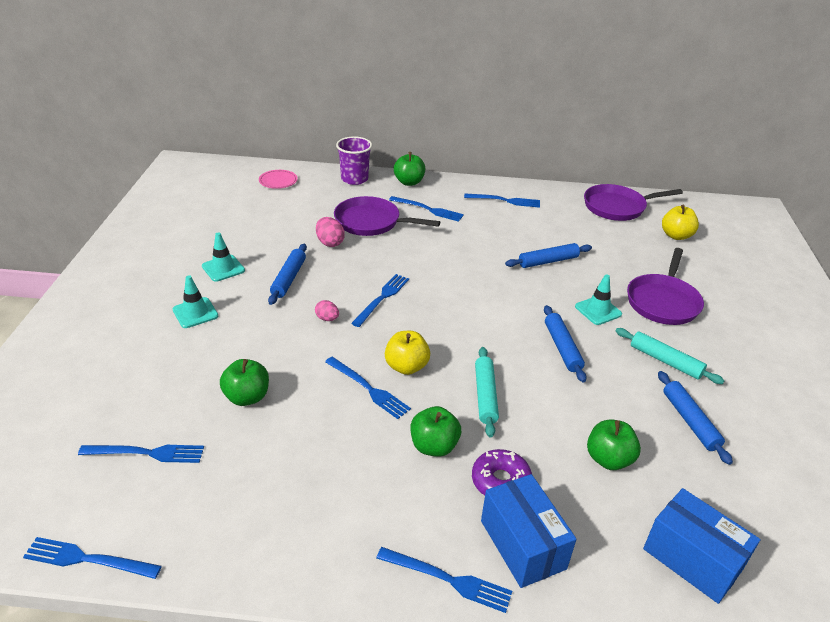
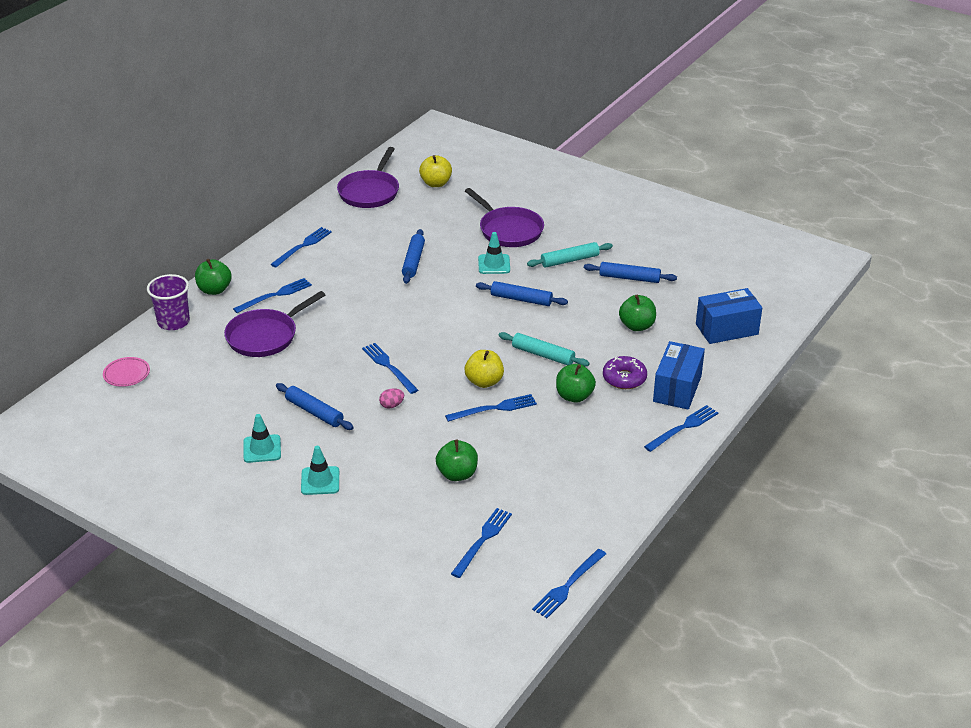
camera: 60 degrees left, 0 degrees up
pink egg [316,217,345,247] -> none
blue box [481,474,576,588] -> blue box turned 75 degrees counterclockwise [653,341,705,410]

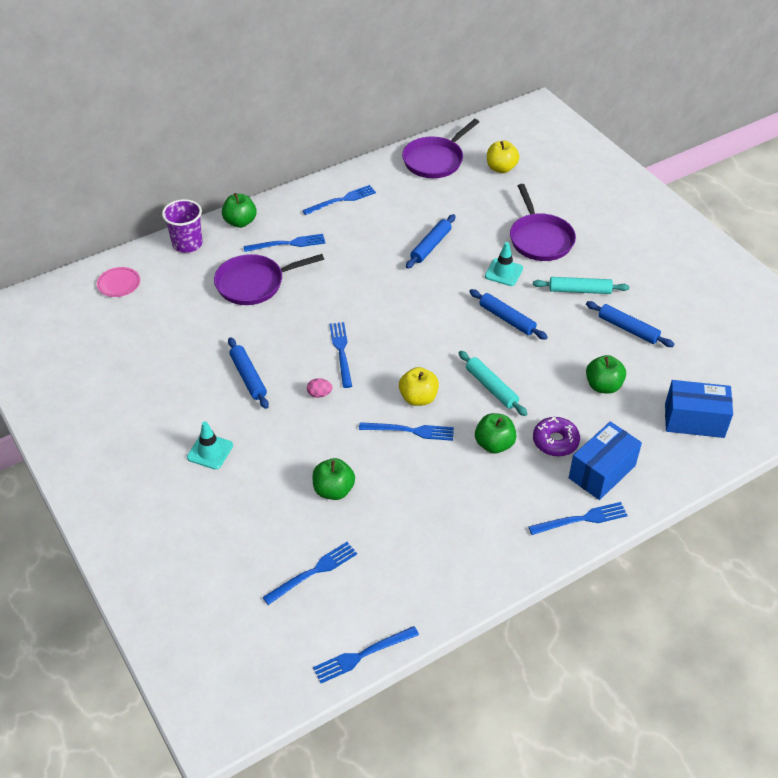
camera: 25 degrees right, 10 degrees up
turquoise traffic cone [244,414,281,463] -> none

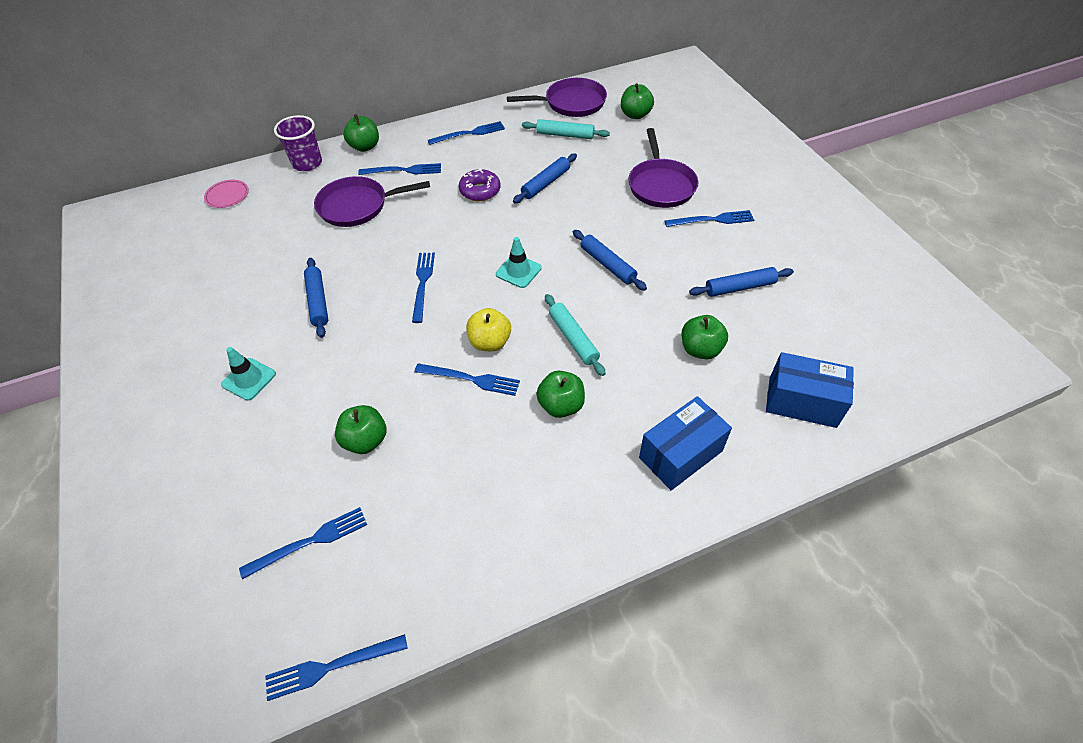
camera: 10 degrees right, 5 degrees up
pink egg [307,378,332,398] -> none
purple pan [402,119,479,178] -> purple pan turned 150 degrees counterclockwise [507,78,607,117]
turquoise traffic cone [485,242,523,286] -> turquoise traffic cone moved to [496,237,542,288]
yellow apple [487,141,519,173] -> green apple [621,83,654,119]
blue fork [528,502,628,535] -> blue fork moved to [665,210,754,227]
turquoise rolling pin [533,277,629,294] -> turquoise rolling pin moved to [522,119,610,139]
purple donut [533,417,580,456] -> purple donut moved to [459,169,501,201]
blue rolling pin [586,301,675,347] -> blue rolling pin turned 60 degrees counterclockwise [689,267,794,297]

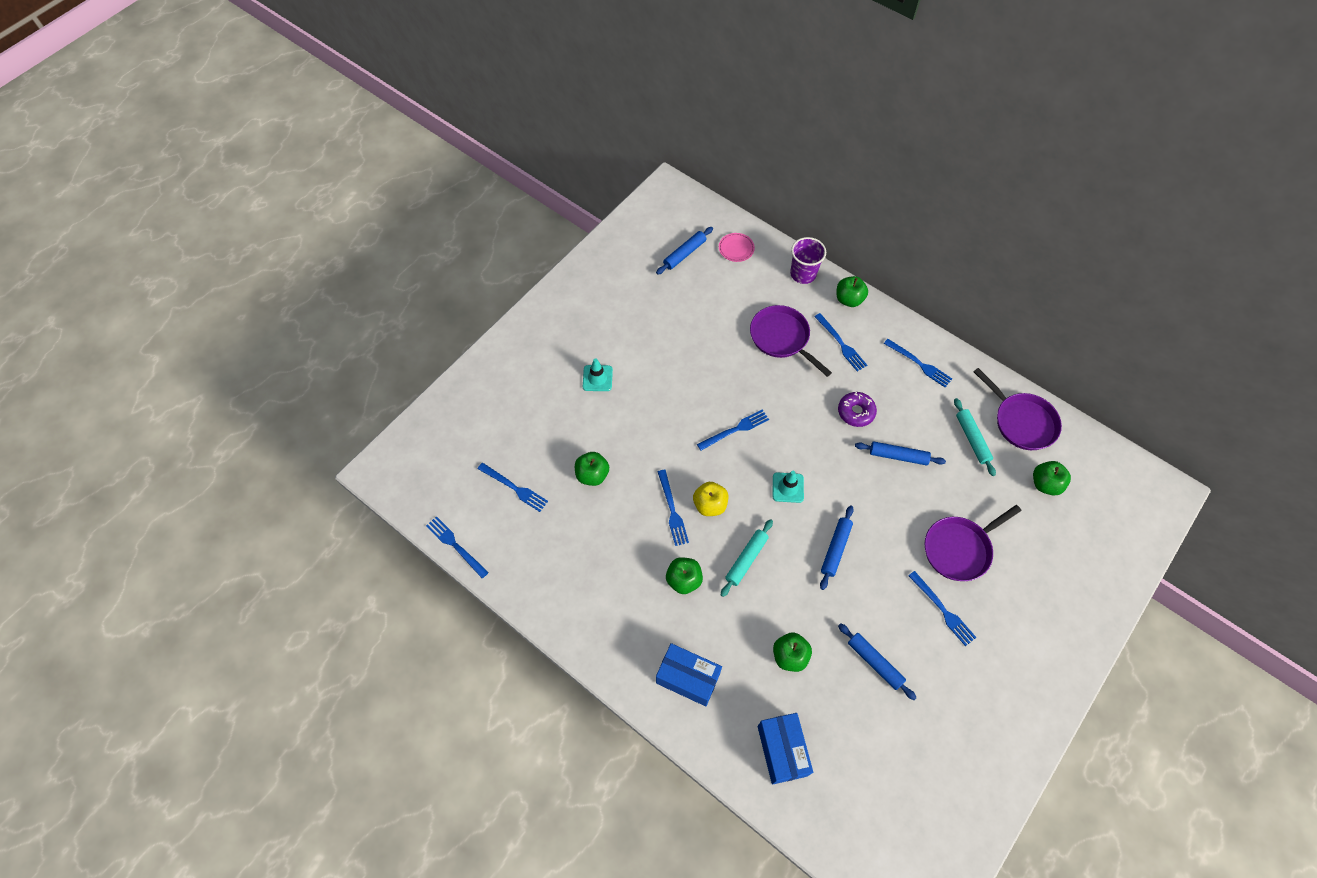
camera: 60 degrees right, 10 degrees up
blue rolling pin [304,258,328,338] -> blue rolling pin moved to [656,227,713,275]

